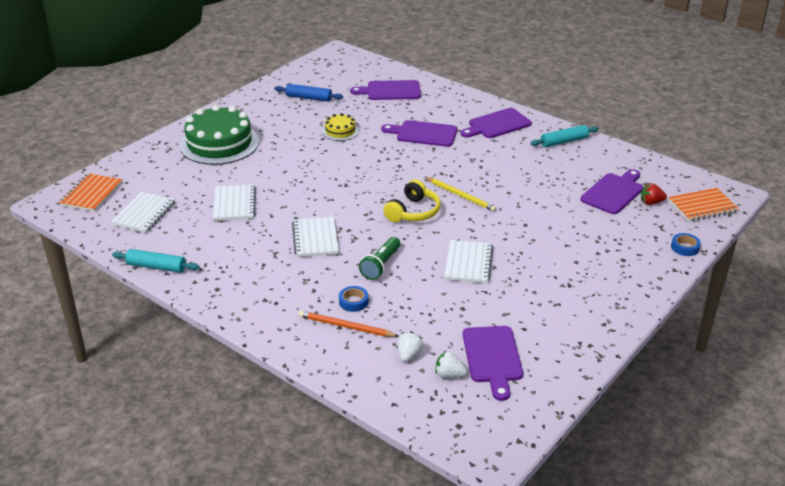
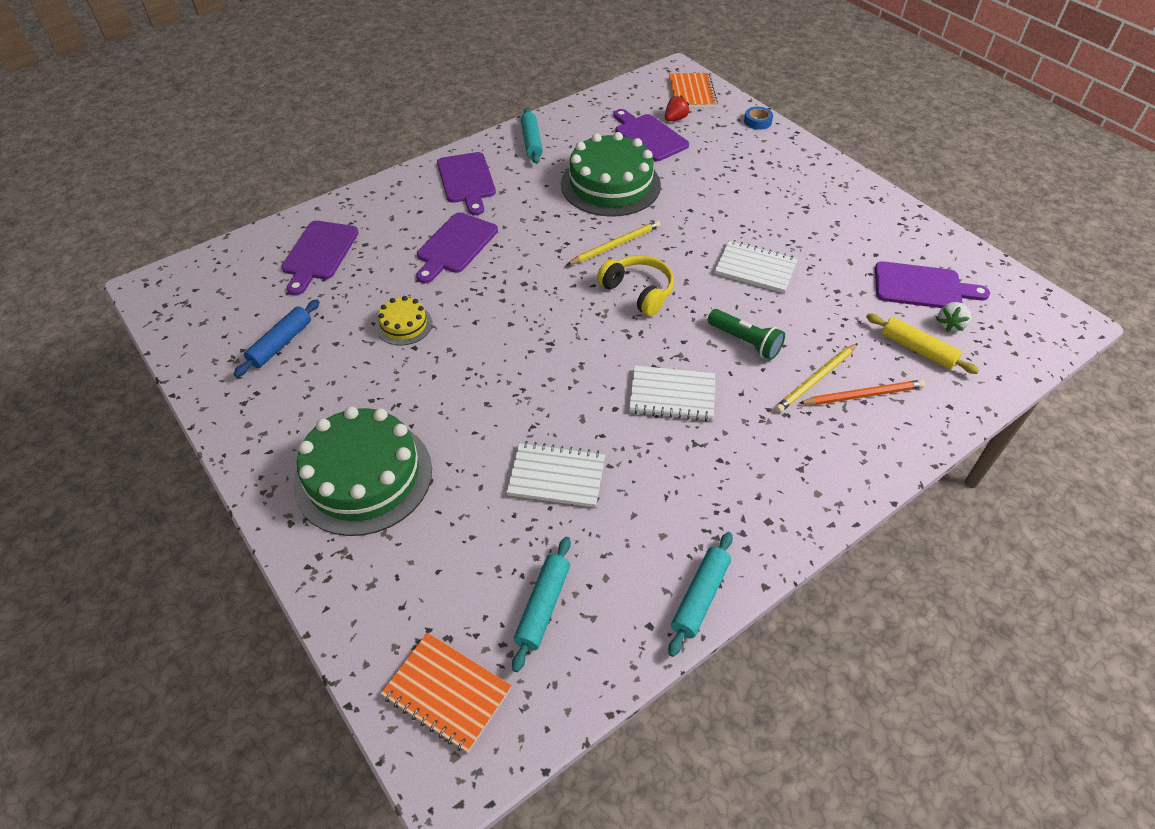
camera: 75 degrees left, 15 degrees up
white notebook [111,192,175,233] -> turquoise rolling pin [512,537,571,672]
orange pencil [299,311,398,337] -> orange pencil turned 135 degrees counterclockwise [799,380,925,405]
blue tape [339,286,368,312] -> yellow pencil [775,343,858,413]
white strawberry [397,331,423,362] -> yellow rolling pin [866,314,979,374]
red strawberry [641,183,667,205] -> red strawberry turned 150 degrees counterclockwise [665,96,690,121]
none -> green cake [561,132,661,217]

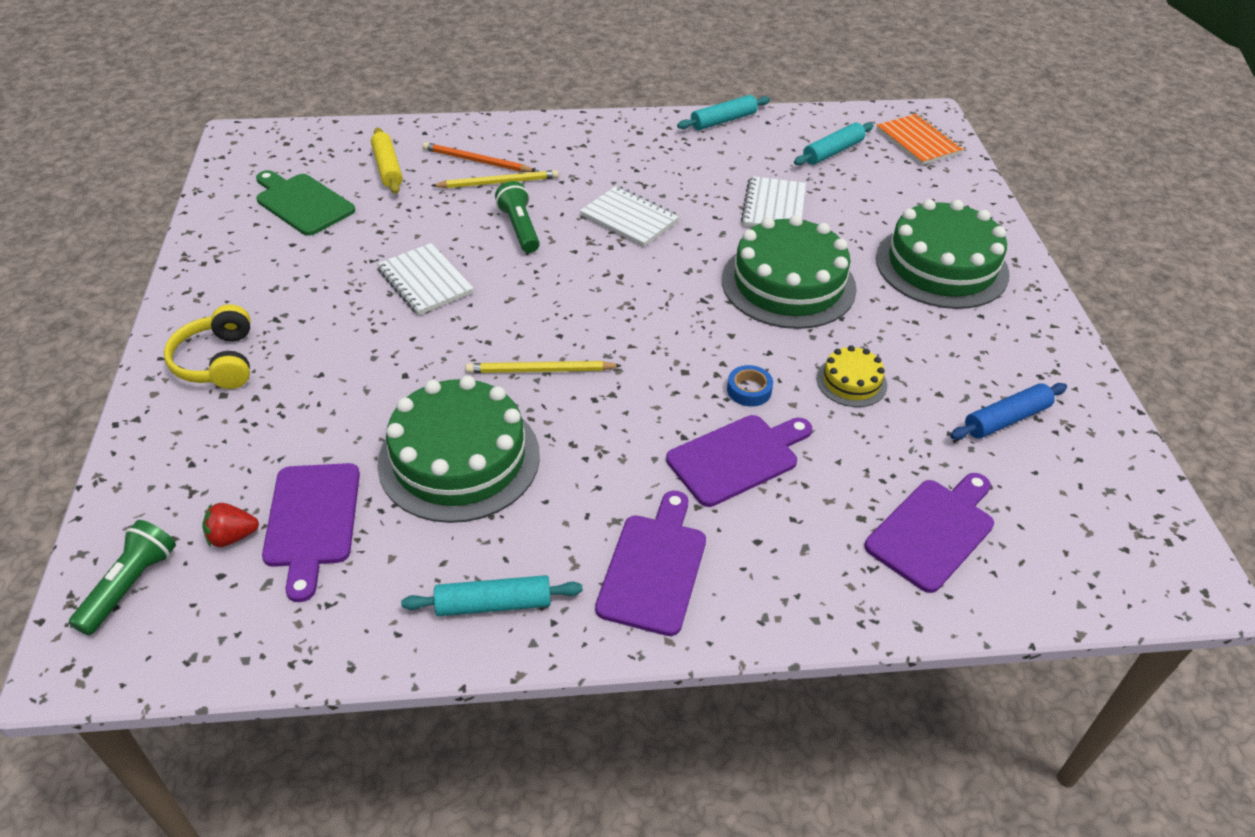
camera: 150 degrees left, 5 degrees down
white notebook [506,441,605,508] -> white notebook turned 60 degrees clockwise [741,176,806,227]
turquoise rolling pin [521,108,543,164] -> turquoise rolling pin turned 60 degrees clockwise [401,575,583,616]
yellow headphones [597,255,674,316] -> yellow headphones moved to [164,304,250,389]
orange notebook [669,73,718,108] -> green flashlight [69,520,176,635]
blue tape [744,107,773,130] -> blue tape moved to [727,365,773,407]
purple cutting board [875,261,990,308] -> green cutting board [256,170,355,236]
white strawberry [937,302,971,332] -> none
none -> green cake [722,215,857,329]

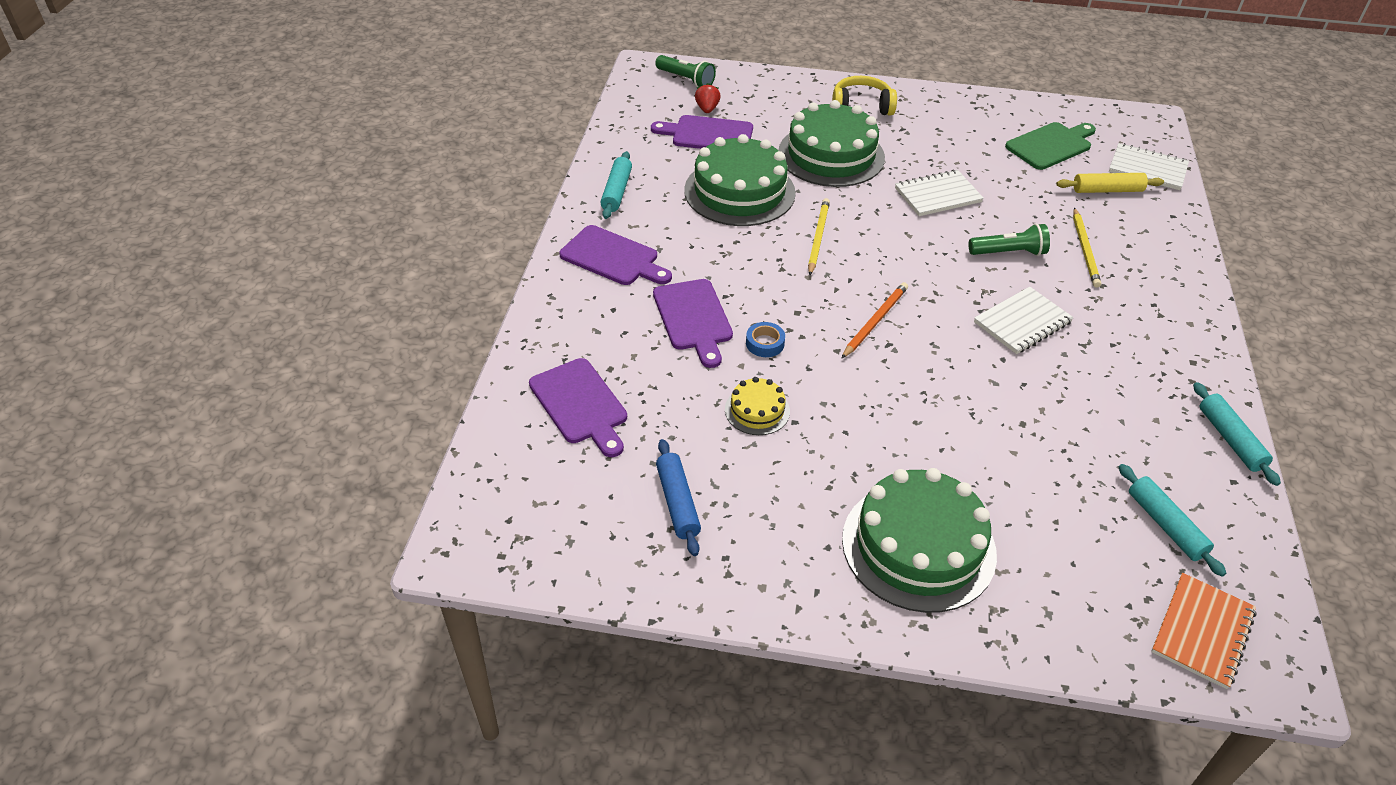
camera: 105 degrees right, 0 degrees up
orange pencil [422,142,536,172] -> orange pencil moved to [841,282,908,359]
green cake [722,215,857,329] -> green cake moved to [779,100,885,187]
white notebook [741,176,806,227] -> white notebook moved to [1109,143,1189,190]
orange notebook [876,114,964,165] -> orange notebook turned 45 degrees counterclockwise [1151,573,1256,689]

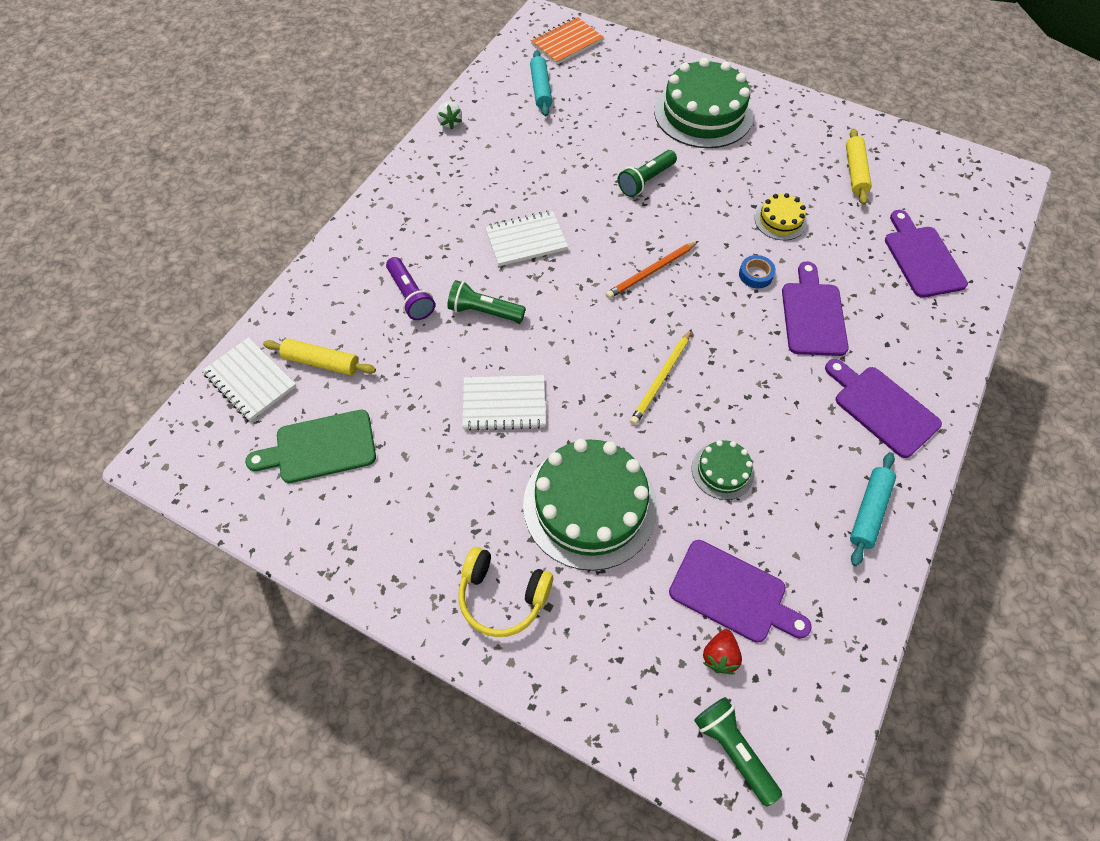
camera: 160 degrees left, 15 degrees up
blue rolling pin [656,439,701,556] -> yellow rolling pin [846,128,872,205]
green cake [684,134,796,226] -> green cake [692,440,754,500], size x0.48
yellow pencil [1073,208,1101,288] -> purple flashlight [386,257,435,320]
turquoise rolling pin [1193,382,1281,486] -> white strawberry [437,101,462,129]
none -> green flashlight [618,150,677,197]

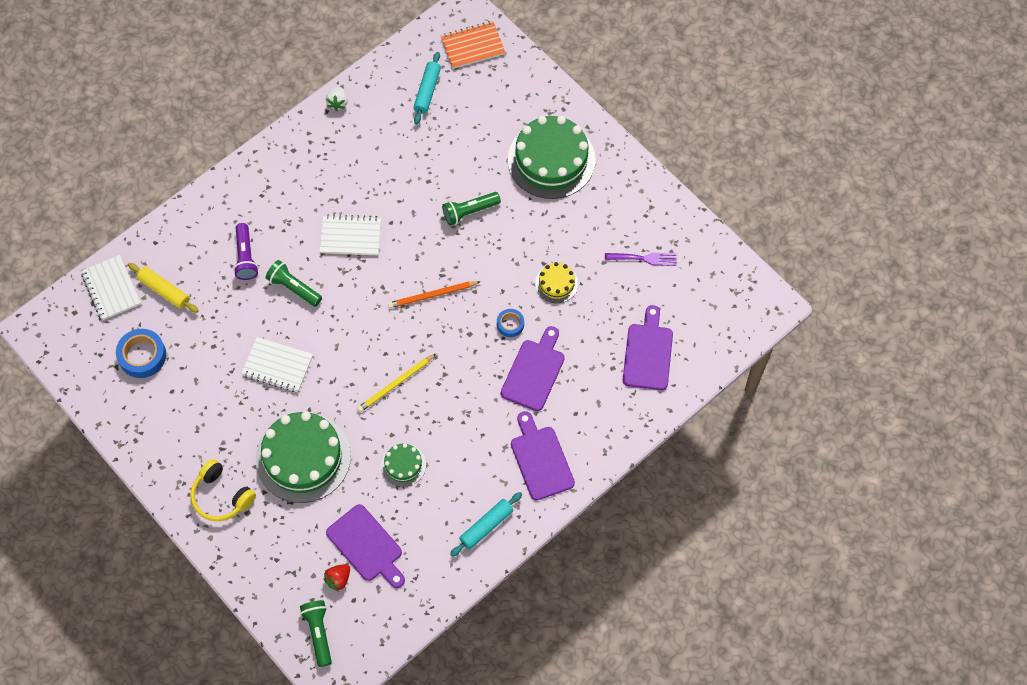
camera: 20 degrees right, 5 degrees up
green cutting board [245,410,376,483] -> blue tape [116,329,166,378]
yellow rolling pin [846,128,872,205] -> purple fork [605,253,676,266]

